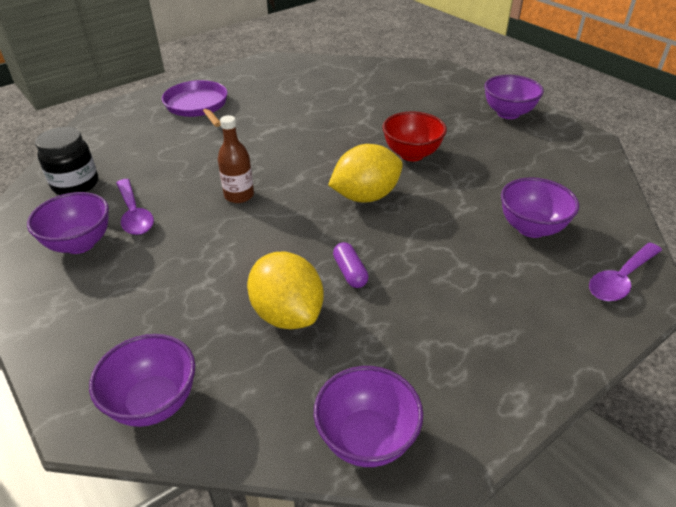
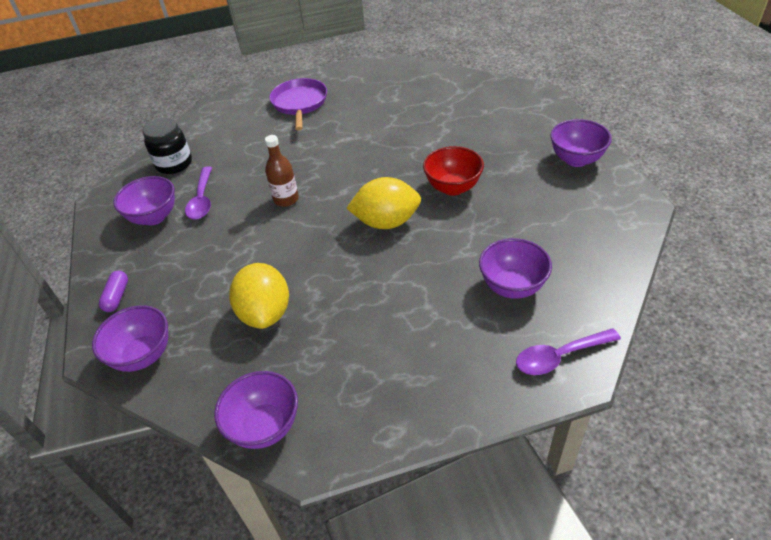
camera: 25 degrees right, 5 degrees up
purple capsule [333,242,369,288] -> purple capsule moved to [99,271,128,312]

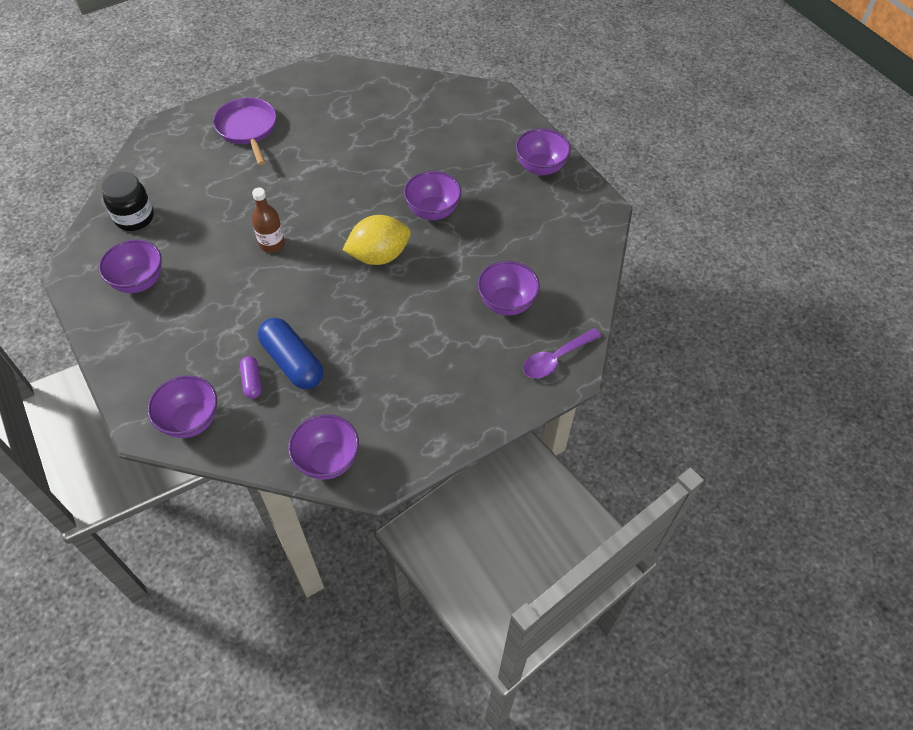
camera: 20 degrees left, 10 degrees up
purple capsule [99,271,128,312] -> purple capsule moved to [240,356,262,399]
purple spoon [185,167,212,219] -> none
yellow lemon [229,263,289,329] -> blue capsule [258,318,323,389]
red bowl [423,146,484,196] -> purple bowl [404,171,461,220]

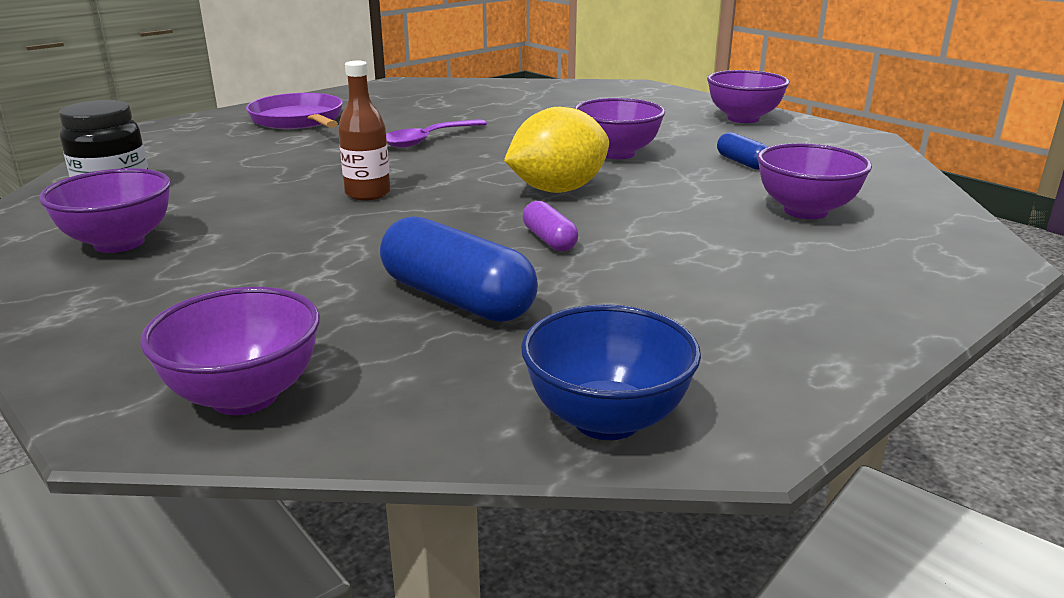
camera: 10 degrees left, 30 degrees down
purple capsule [240,356,262,399] -> purple capsule moved to [523,201,578,251]
purple bowl [288,414,359,480] -> blue bowl [521,304,701,440]
purple spoon [523,328,601,378] -> purple spoon moved to [386,119,487,148]
none -> blue capsule [717,132,768,170]

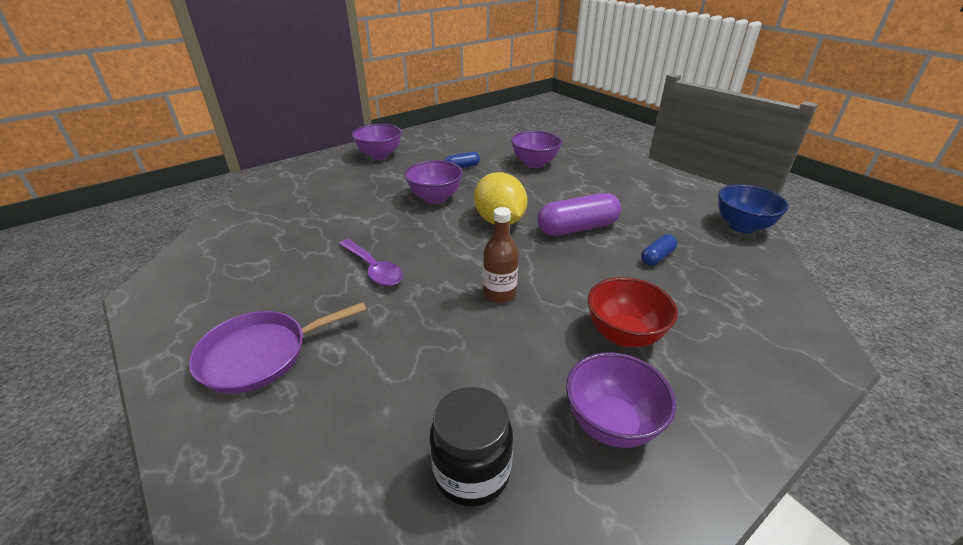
camera: 85 degrees left, 10 degrees up
purple bowl [140,287,320,415] -> none
blue capsule [380,216,538,322] -> blue capsule [641,234,677,266], size x0.52
purple capsule [523,201,578,251] -> purple capsule [537,193,621,236], size x1.91
none -> red bowl [588,277,678,347]

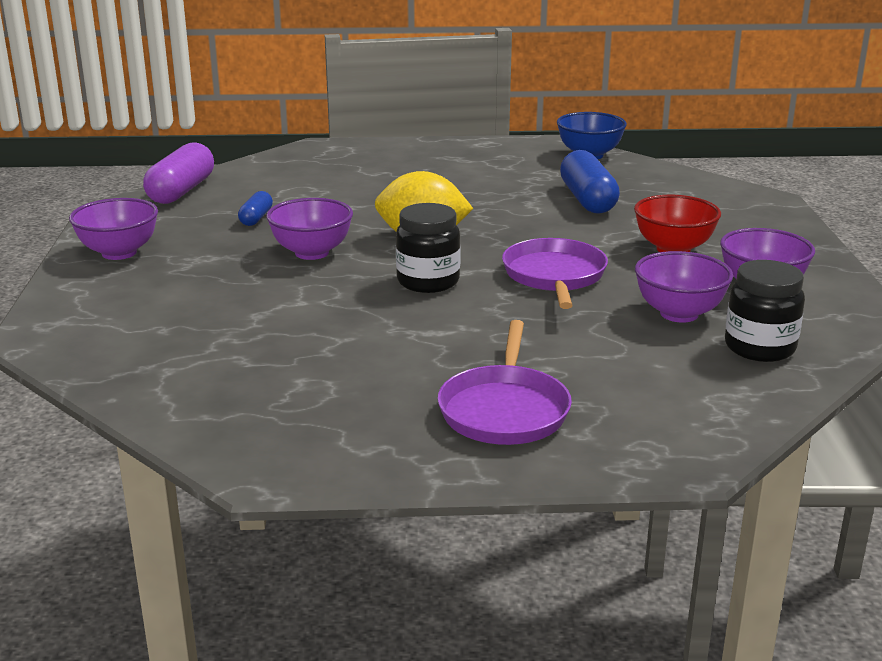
camera: 55 degrees left, 10 degrees down
purple spoon [339,239,403,286] -> none
brown bottle [483,207,519,303] -> purple pan [502,238,608,309]
purple bowl [511,131,562,168] -> purple bowl moved to [635,251,733,323]
purple capsule [537,193,621,236] -> purple capsule moved to [143,142,214,204]
blue capsule [641,234,677,266] -> blue capsule [560,150,620,214], size x1.91
none -> black jar [396,203,461,293]

